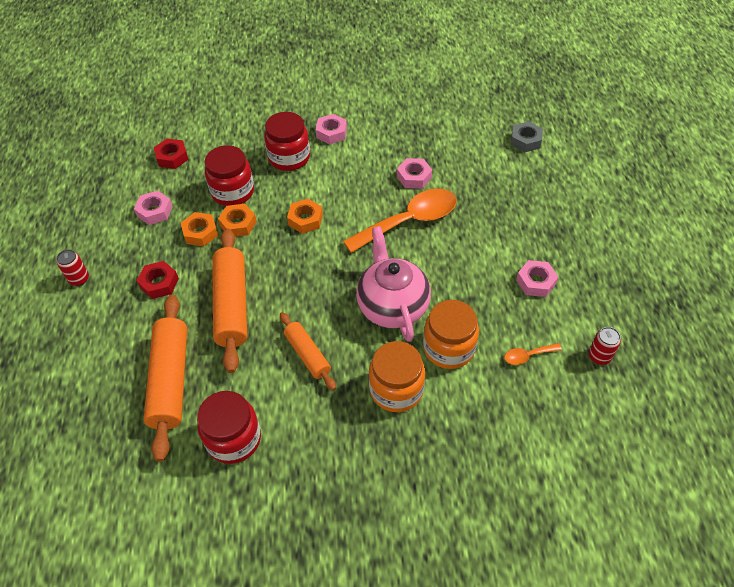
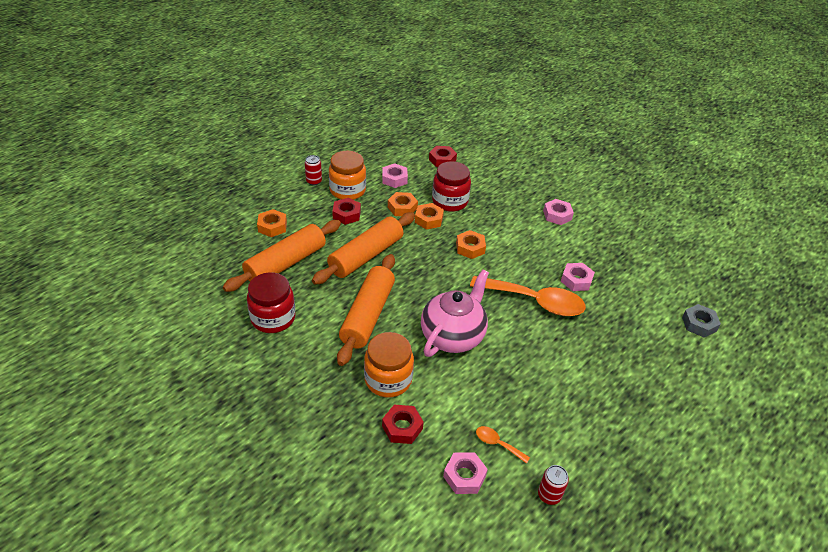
camera: 45 degrees right, 10 degrees down
red jar [264,112,310,171] -> none
orange rolling pin [280,312,336,390] -> orange rolling pin [337,254,395,366], size x1.72
orange jar [423,300,479,369] -> orange jar moved to [329,151,366,200]
pink nut [516,260,558,297] -> pink nut moved to [443,452,488,494]
none -> orange nut [257,209,287,237]
none -> red nut [382,405,424,444]

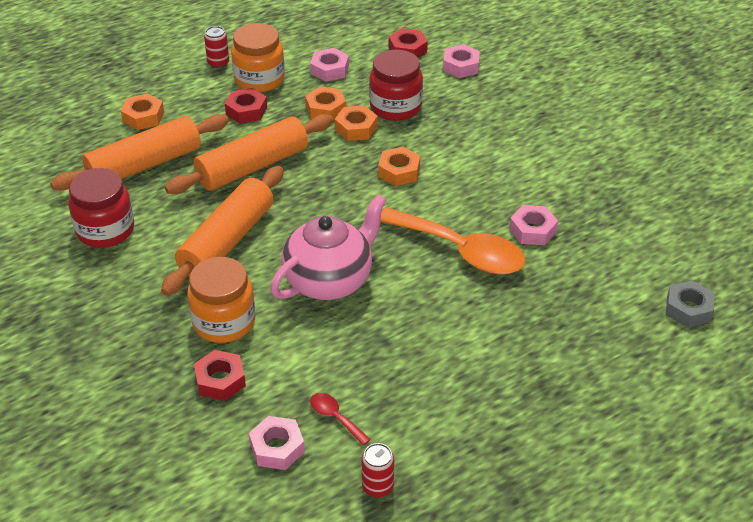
camera: 15 degrees right, 0 degrees up
orange spoon [476,426,530,464] -> red spoon [310,393,371,446]
pink nut [543,199,574,225] -> pink nut moved to [443,44,480,78]

